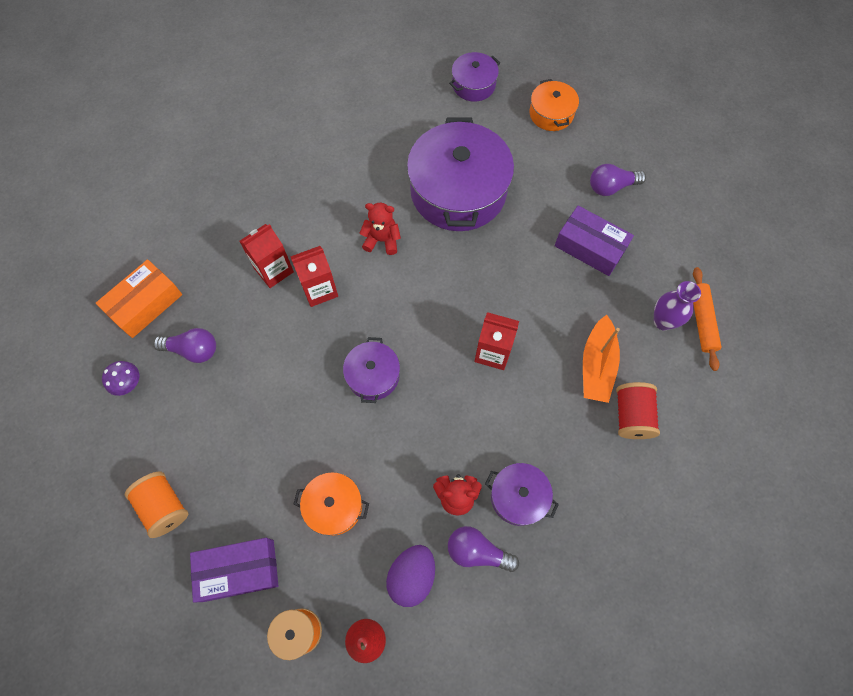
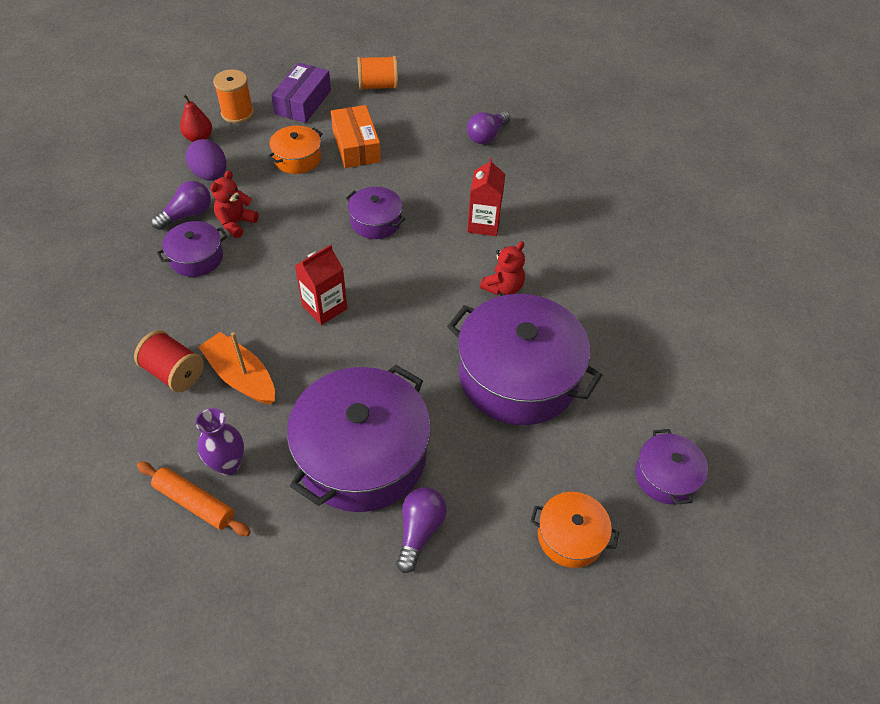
camera: 120 degrees right, 15 degrees down
orange box [96,259,182,338] -> orange box moved to [331,105,381,168]
purple mushroom [102,361,139,396] -> none
red carton [239,224,294,288] -> none
purple box [555,206,634,276] -> purple pot [287,365,431,512]

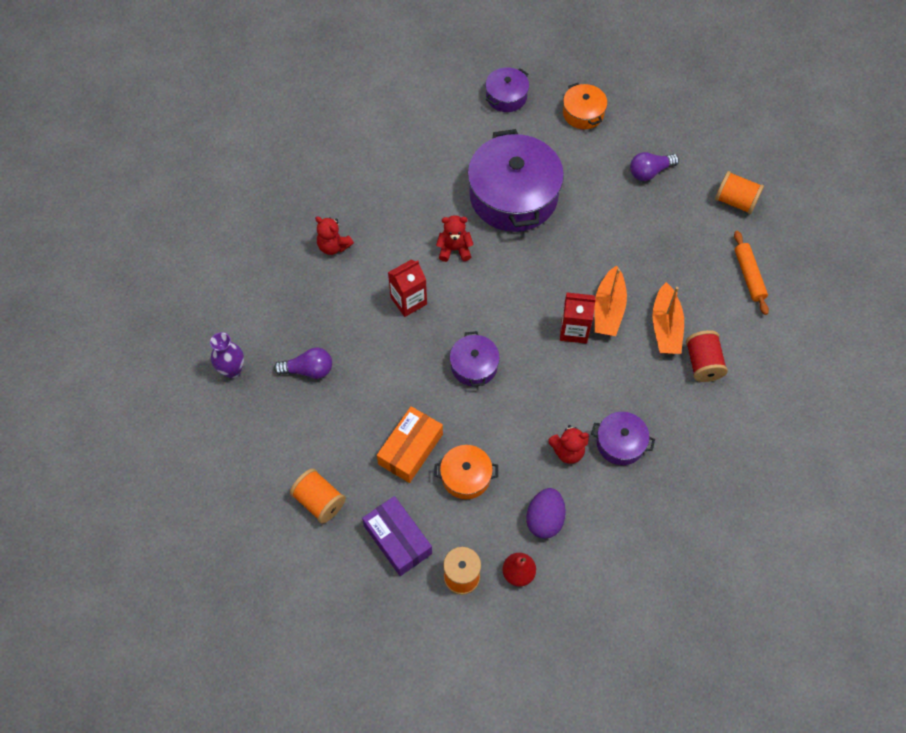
camera: 130 degrees left, 10 degrees up
purple light bulb [151,181,211,230] -> none
purple vase [195,408,244,475] -> purple vase moved to [210,332,244,378]
purple box [271,63,331,123] -> purple box turned 75 degrees clockwise [362,496,432,576]
purple pot [287,365,431,512] -> none
none -> red teddy bear [315,217,354,255]
none -> orange boat [594,265,627,336]
none -> orange spool [715,171,764,214]

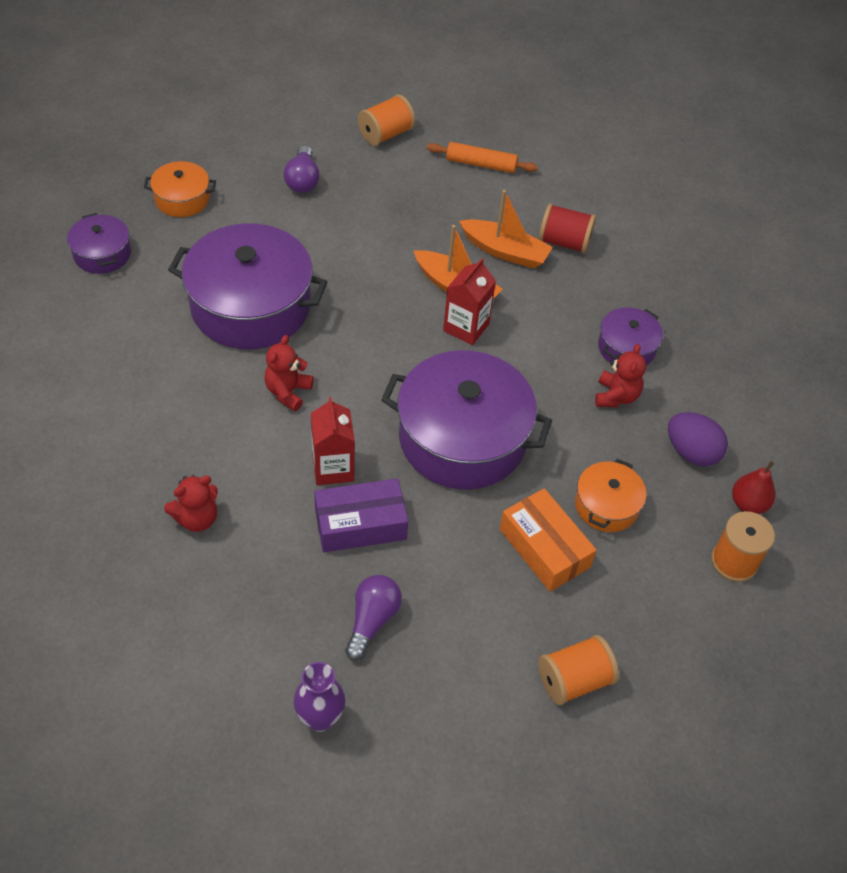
camera: 70 degrees left, 10 degrees down
purple box [362,496,432,576] -> purple box moved to [314,478,408,552]
purple pot [450,331,500,387] -> purple pot [381,350,552,490], size x2.04

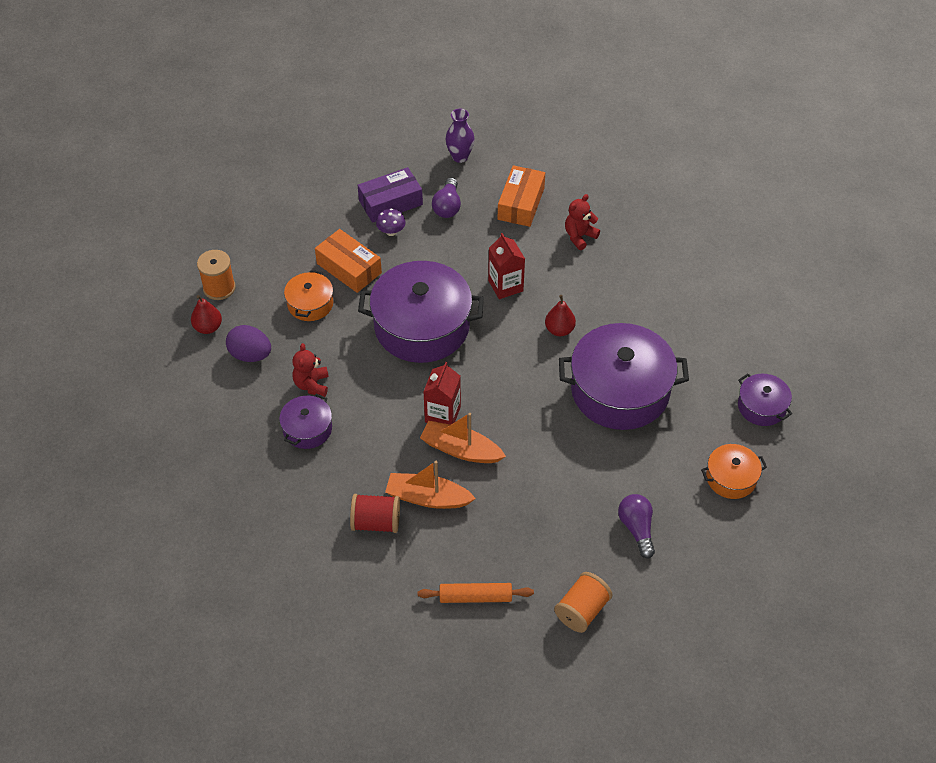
camera: 170 degrees right, 0 degrees up
red teddy bear [265,335,313,412] -> red pear [545,295,576,336]
purple box [314,478,408,552] -> purple box moved to [358,167,423,223]
orange spool [538,635,619,705] -> none
none -> purple mushroom [376,208,406,236]
none -> orange box [498,165,545,227]

